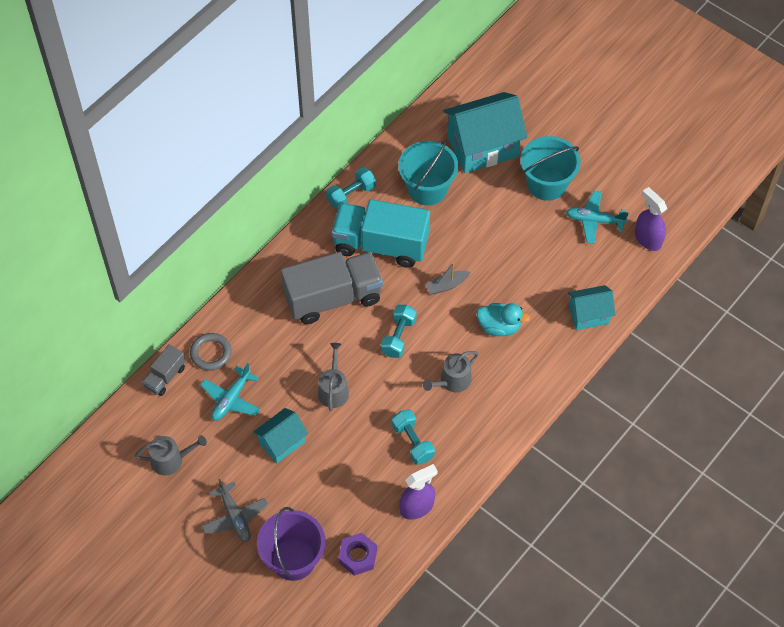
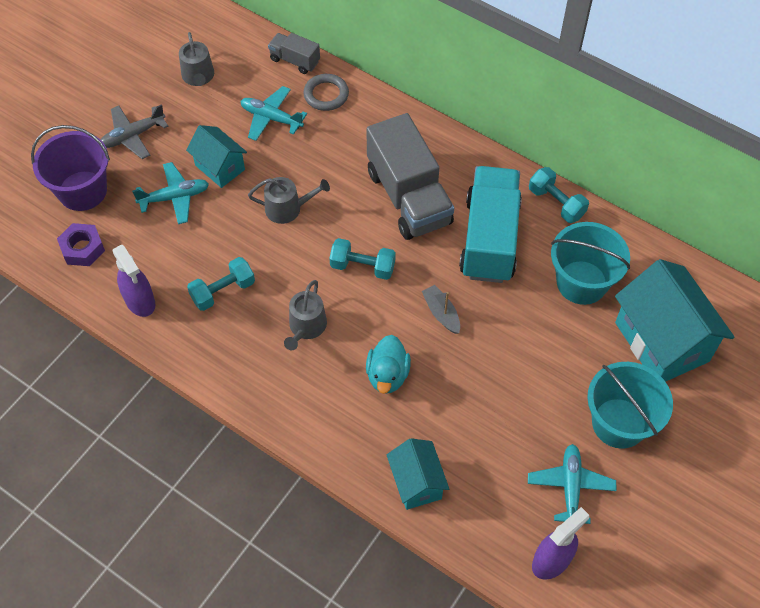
camera: 85 degrees right, 0 degrees up
grey watering can [423,351,478,392] -> grey watering can turned 120 degrees counterclockwise [284,280,327,350]
none -> turquoise plane [132,162,209,224]

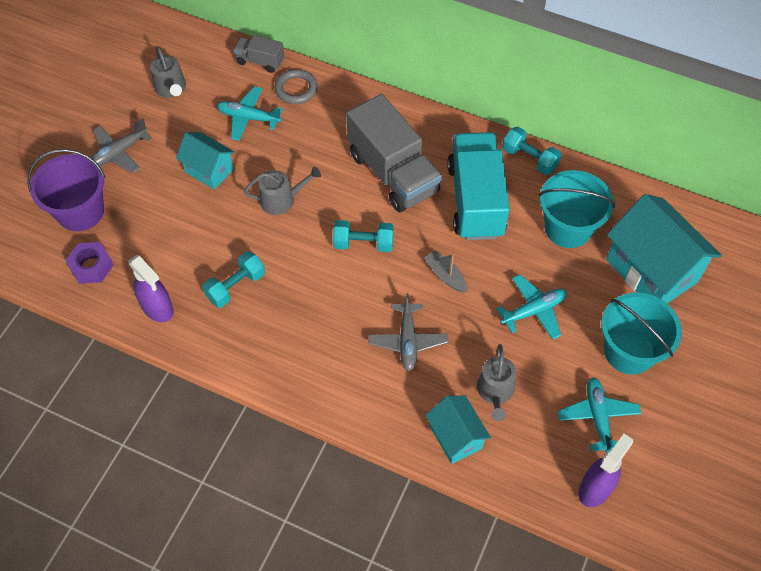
camera: 10 degrees left, 0 degrees up
turquoise plane [132,162,209,224] -> turquoise plane moved to [496,275,567,340]
grey watering can [284,280,327,350] -> grey watering can moved to [477,344,517,421]
turquoise duck [366,335,411,394] -> grey plane [368,293,448,371]

